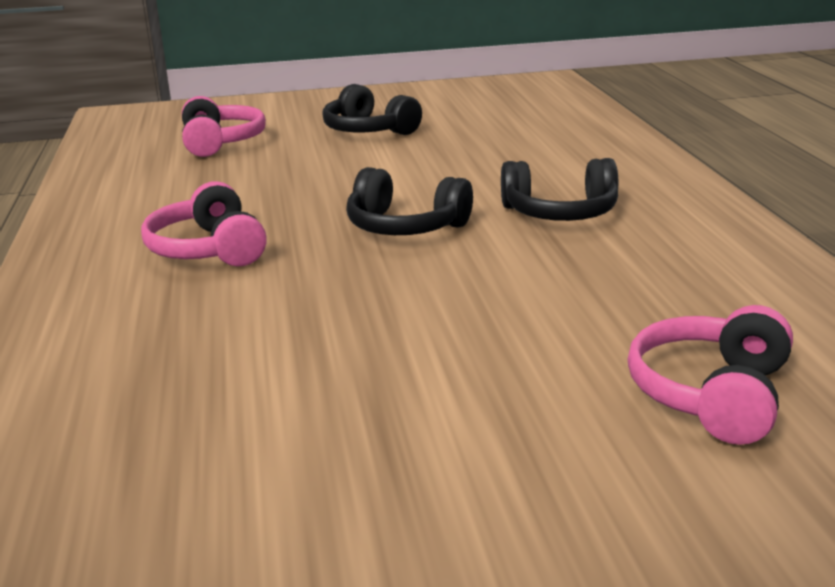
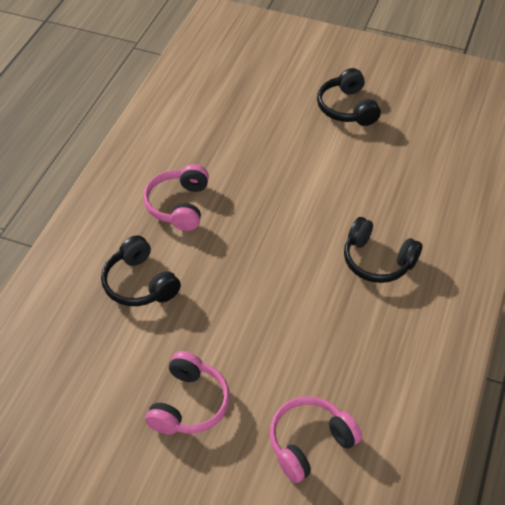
camera: 30 degrees right, 25 degrees up
pink headphones [182,96,266,157] -> pink headphones moved to [145,351,230,435]
black headphones [346,167,473,235] -> black headphones moved to [101,235,181,306]

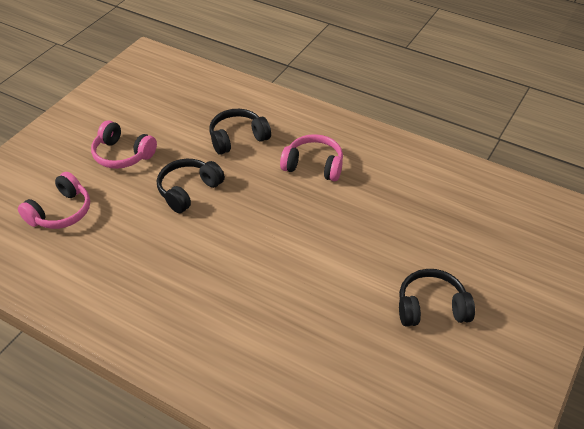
camera: 100 degrees right, 5 degrees down
pink headphones [269,396,362,483] -> pink headphones turned 60 degrees clockwise [18,172,90,229]
black headphones [344,217,423,283] -> black headphones moved to [157,159,225,213]

